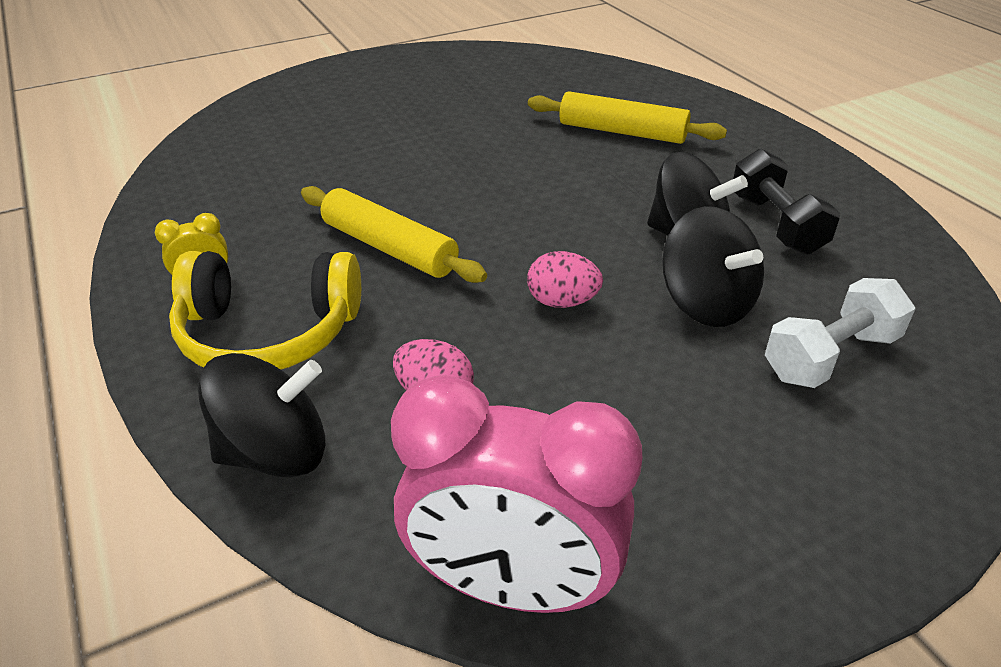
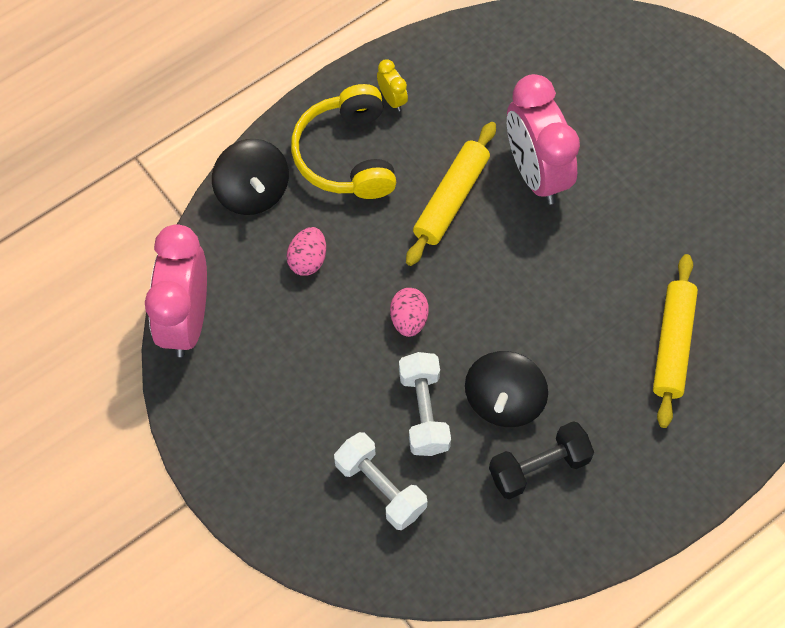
camera: 80 degrees right, 25 degrees up
black spinning top [662,206,764,327] -> white dumbbell [399,352,451,456]
none -> pink clock [507,74,580,204]

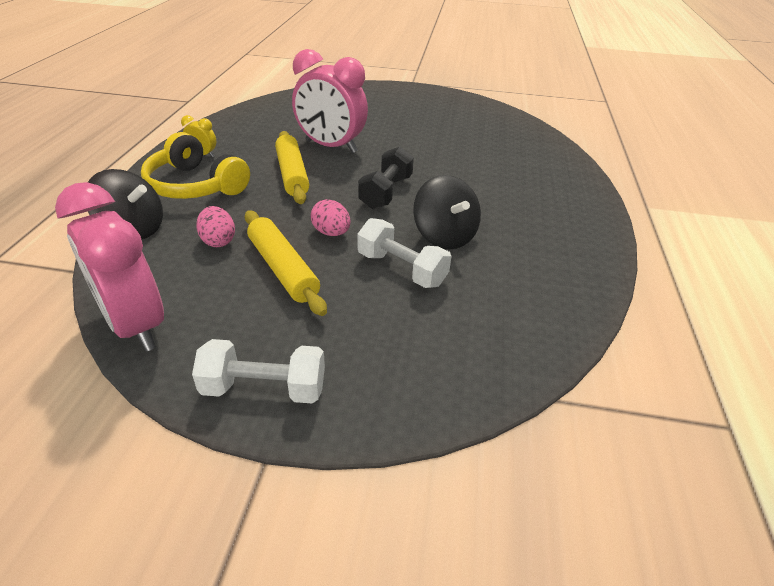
camera: 45 degrees left, 25 degrees down
white dumbbell [334,432,427,530] -> white dumbbell moved to [192,339,325,403]
black dumbbell [489,421,594,499] -> black dumbbell moved to [358,147,414,209]
yellow rolling pin [653,254,698,428] -> yellow rolling pin moved to [245,210,327,316]

